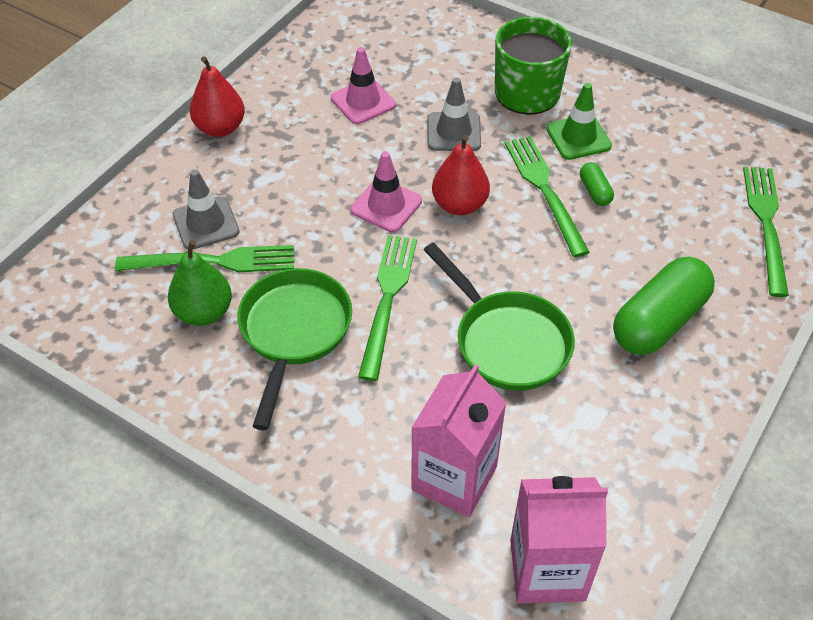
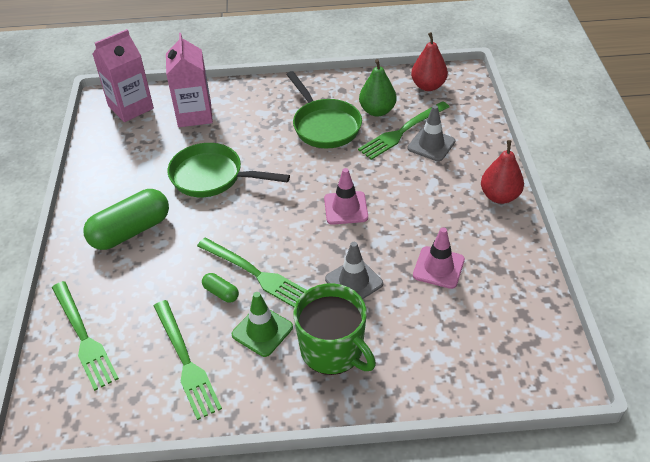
camera: 145 degrees right, 5 degrees down
green fork [358,235,417,381] -> green fork moved to [154,300,222,420]
red pear [432,135,490,215] -> red pear moved to [411,32,448,91]
green capsule [613,257,715,355] -> green capsule turned 45 degrees clockwise [83,189,169,250]

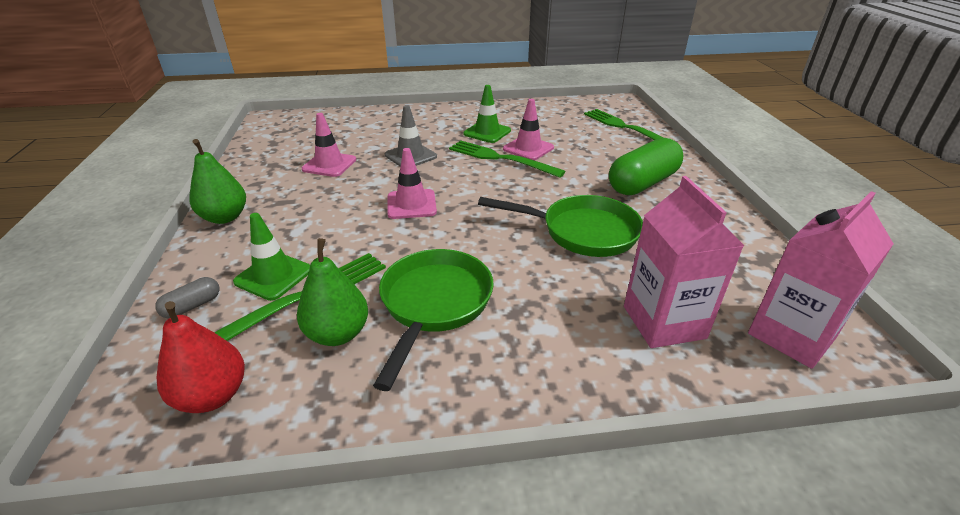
camera: 175 degrees right, 10 degrees down
green fork [154,300,222,420] -> none
green capsule [202,273,239,303] -> pink traffic cone [503,99,554,160]
green pan [286,71,362,148] -> green pan turned 45 degrees clockwise [373,249,494,391]
green mug [293,283,376,375] -> none
grey traffic cone [408,105,455,161] -> green traffic cone [233,213,310,301]
red pear [481,140,524,204] -> green pear [189,139,246,224]
none -> grey capsule [155,277,219,319]

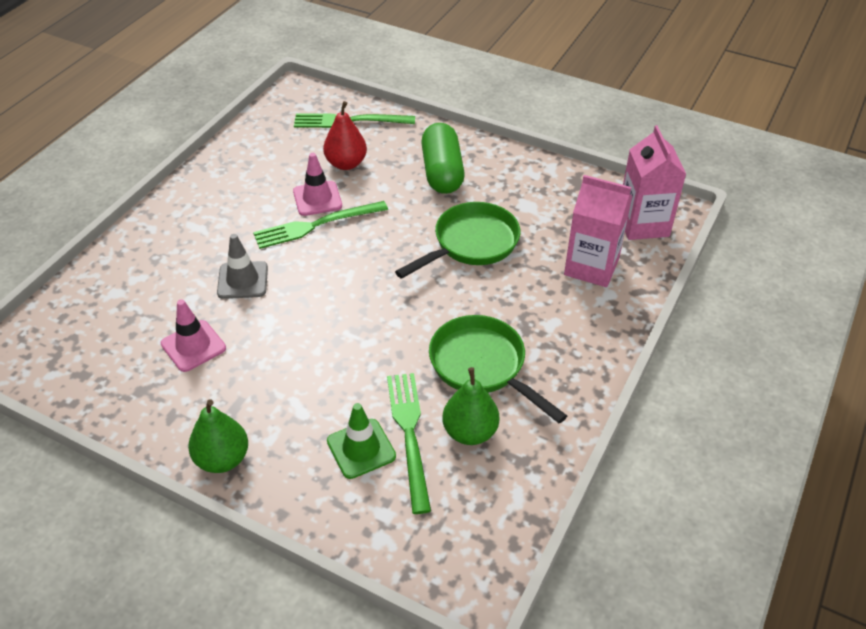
camera: 55 degrees left, 10 degrees up
grey capsule [155,277,219,319] -> none
red pear [156,301,245,413] -> red pear moved to [323,101,367,170]
pink traffic cone [387,148,437,219] -> none
green traffic cone [463,85,511,143] -> none

